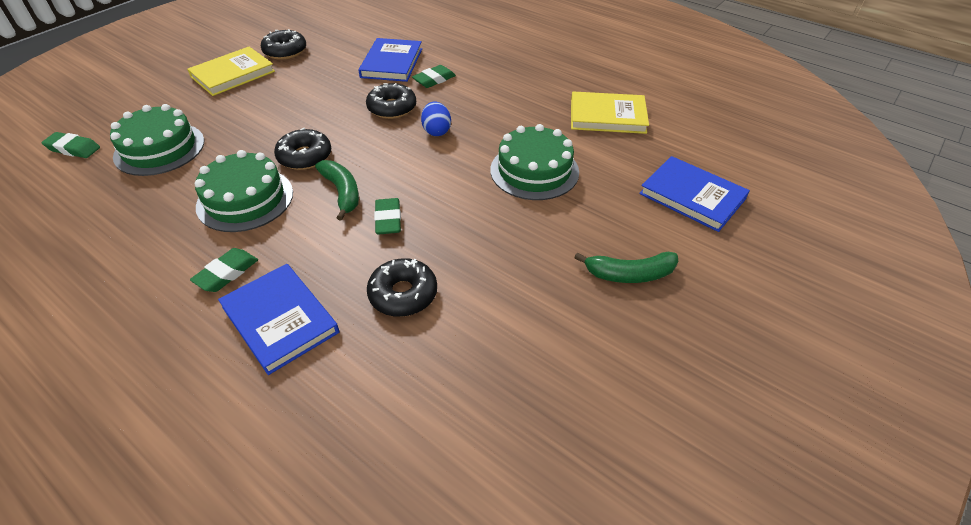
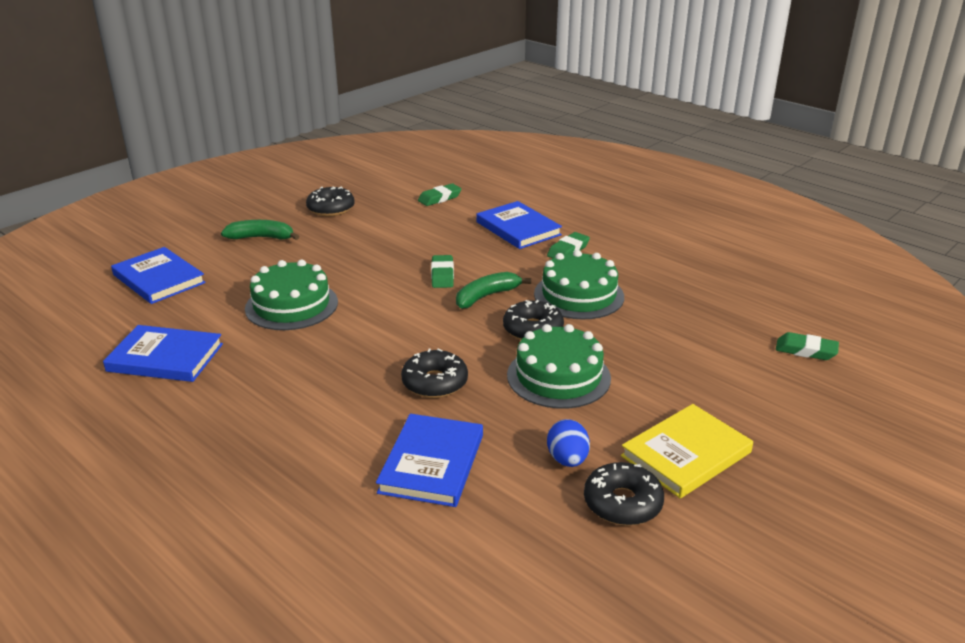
camera: 175 degrees left, 15 degrees down
green cake [110,104,204,176] -> green cake moved to [507,324,611,409]
green banana [315,160,359,221] -> green banana turned 75 degrees clockwise [456,272,531,309]
black donut [367,258,437,317] -> black donut moved to [306,187,354,216]
green eraser [412,65,456,88] -> green eraser moved to [418,183,462,206]
blue egg [421,101,451,136] -> blue egg moved to [547,419,590,467]
yellow book [571,91,649,134] -> blue book [103,325,223,382]

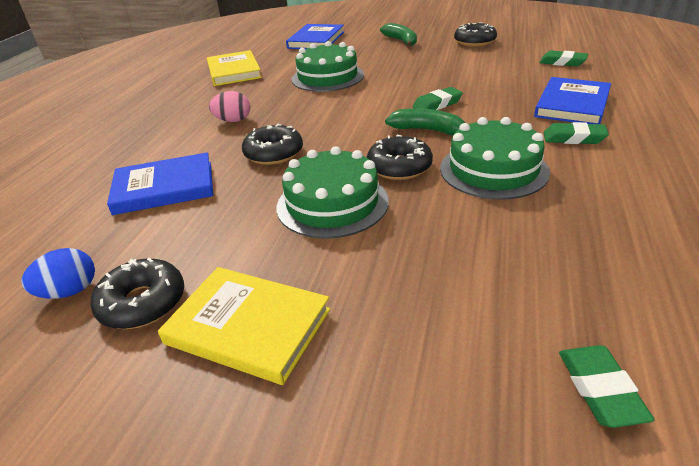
camera: 65 degrees right, 5 degrees up
blue book [103,325,223,382] -> yellow book [207,50,262,86]
blue egg [547,419,590,467] -> blue egg moved to [21,248,95,299]
none -> pink egg [209,91,250,122]

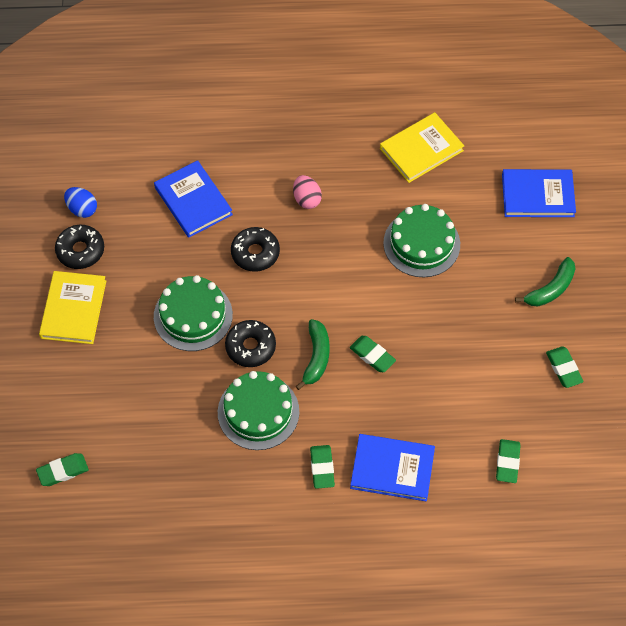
camera: 70 degrees right, 25 degrees up
black donut [454,22,497,47] -> green eraser [546,346,583,388]

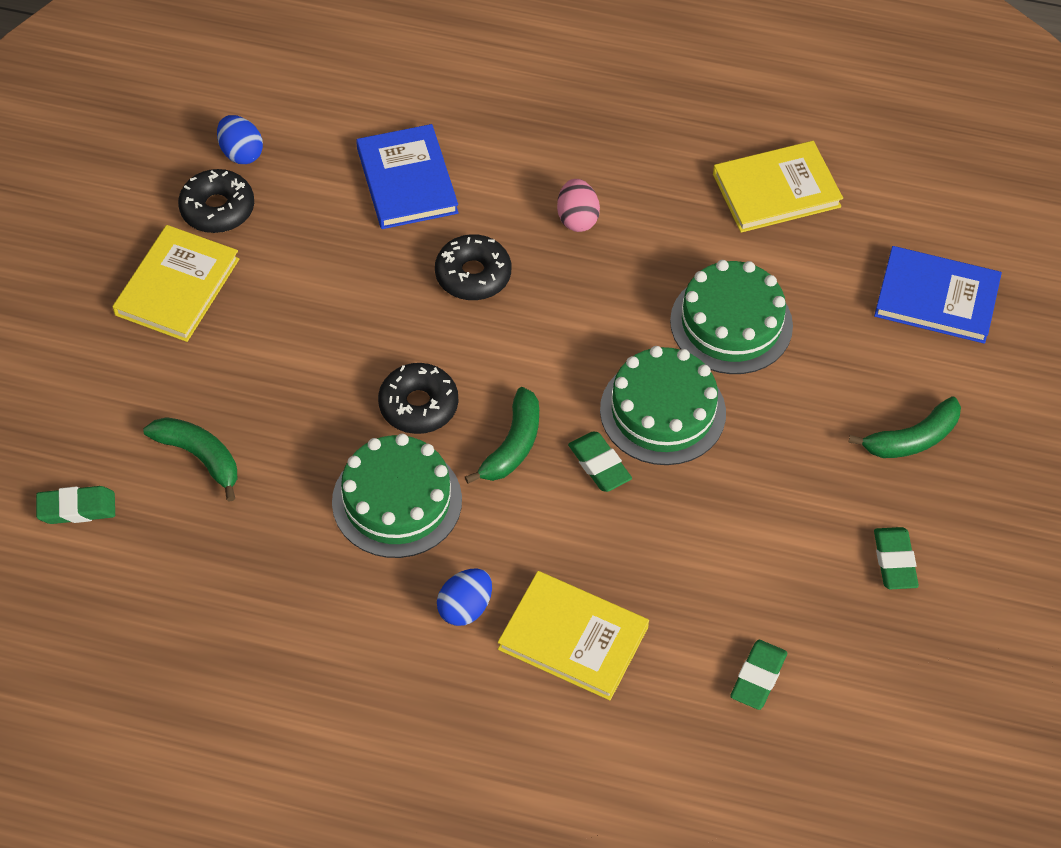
camera: 15 degrees right, 5 degrees down
green cake [154,275,233,351] -> green cake moved to [600,346,726,465]
green eraser [310,445,335,489] -> blue egg [437,568,492,626]
blue book [350,434,435,501] -> yellow book [498,571,649,700]
none -> green banana [144,417,237,502]

